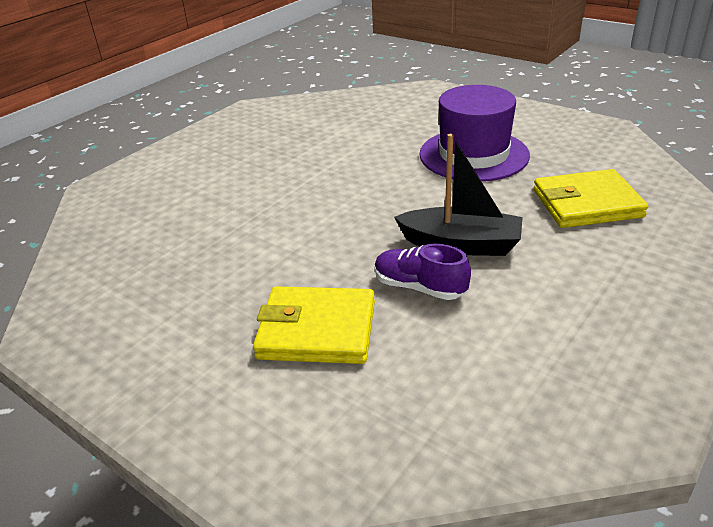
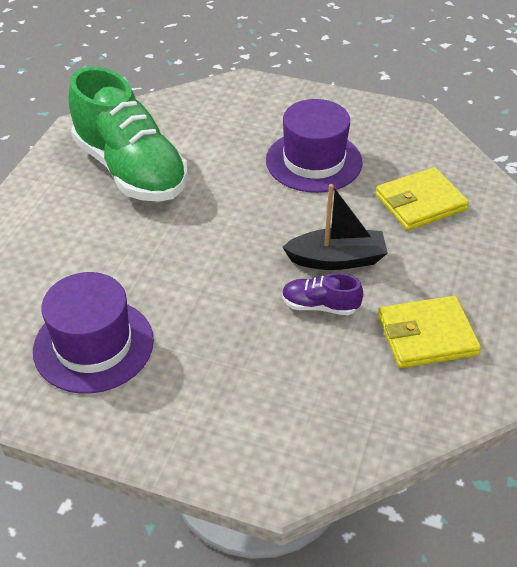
camera: 20 degrees left, 10 degrees up
yellow wallet [253,286,375,364] -> yellow wallet moved to [378,296,481,368]
none -> purple hat [33,272,154,394]
none -> green shoe [69,67,188,202]

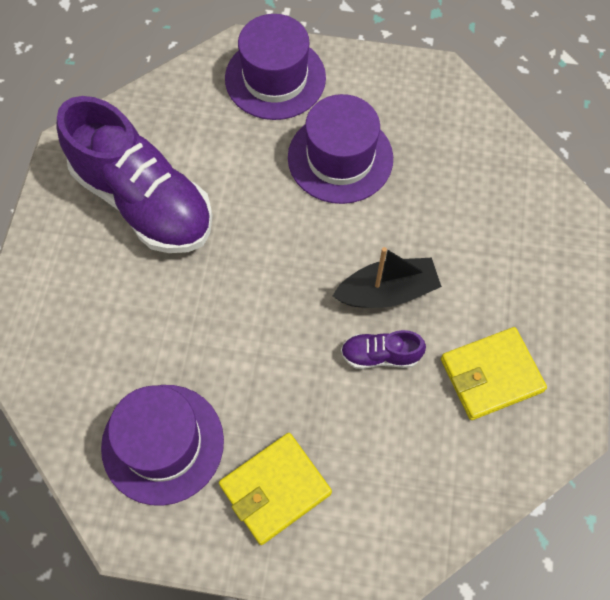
camera: 10 degrees left, 20 degrees up
green shoe [69,67,188,202] -> purple shoe [56,96,213,253]
yellow wallet [376,167,469,230] -> yellow wallet moved to [219,433,332,545]
none -> purple hat [225,14,326,120]

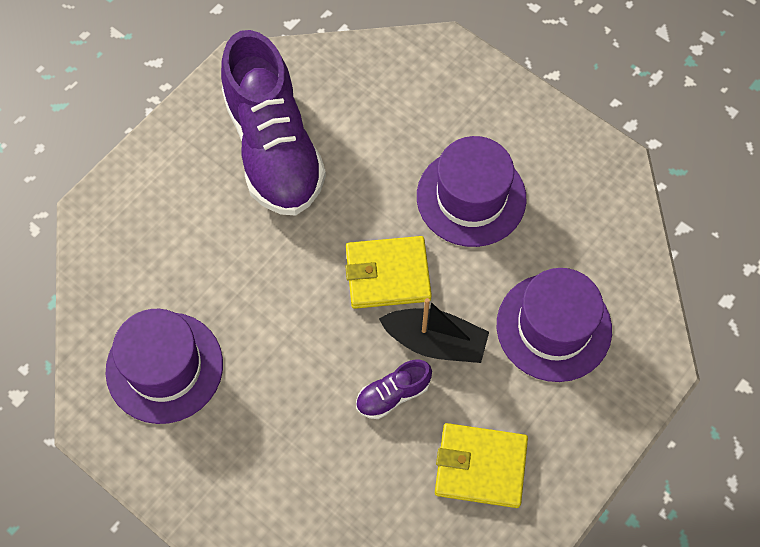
camera: 30 degrees right, 0 degrees up
yellow wallet [219,433,332,545] -> yellow wallet moved to [345,236,432,309]
purple hat [225,14,326,120] -> purple hat moved to [497,268,612,382]
purple shoe [341,330,426,369] -> purple shoe turned 60 degrees counterclockwise [356,359,432,419]

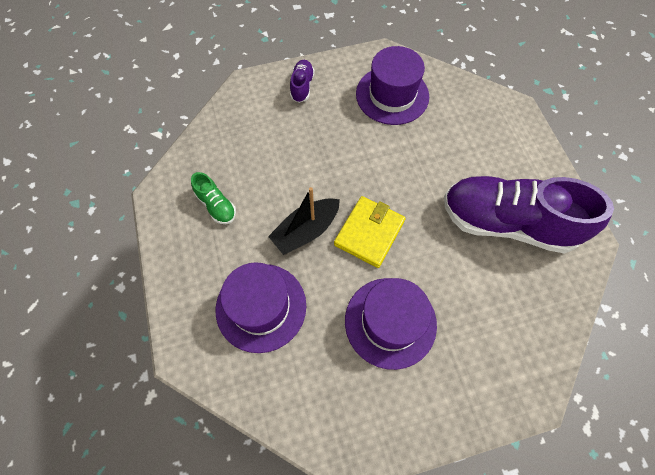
camera: 125 degrees right, 0 degrees up
purple shoe [356,359,432,419] -> purple shoe moved to [290,60,315,103]
yellow wallet [435,423,528,508] -> green shoe [191,172,236,224]

